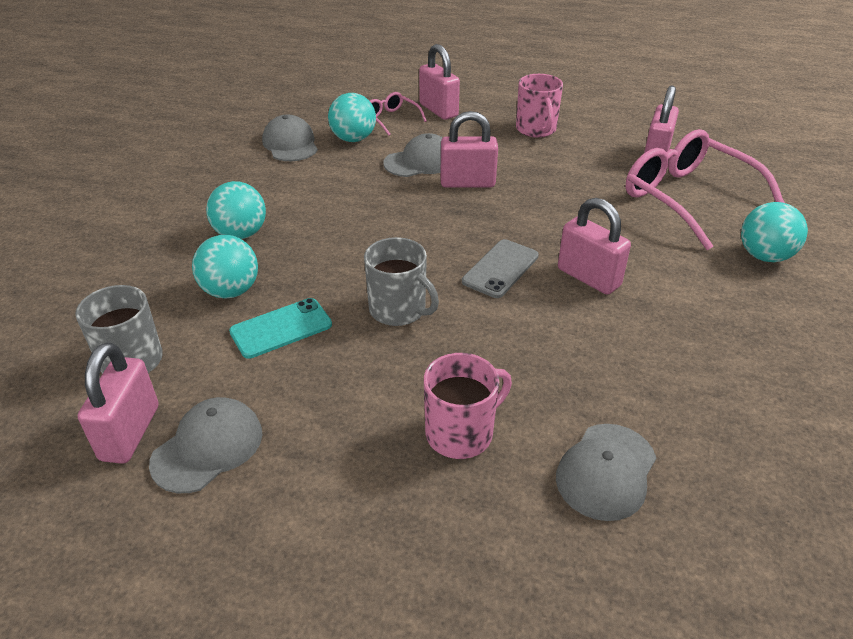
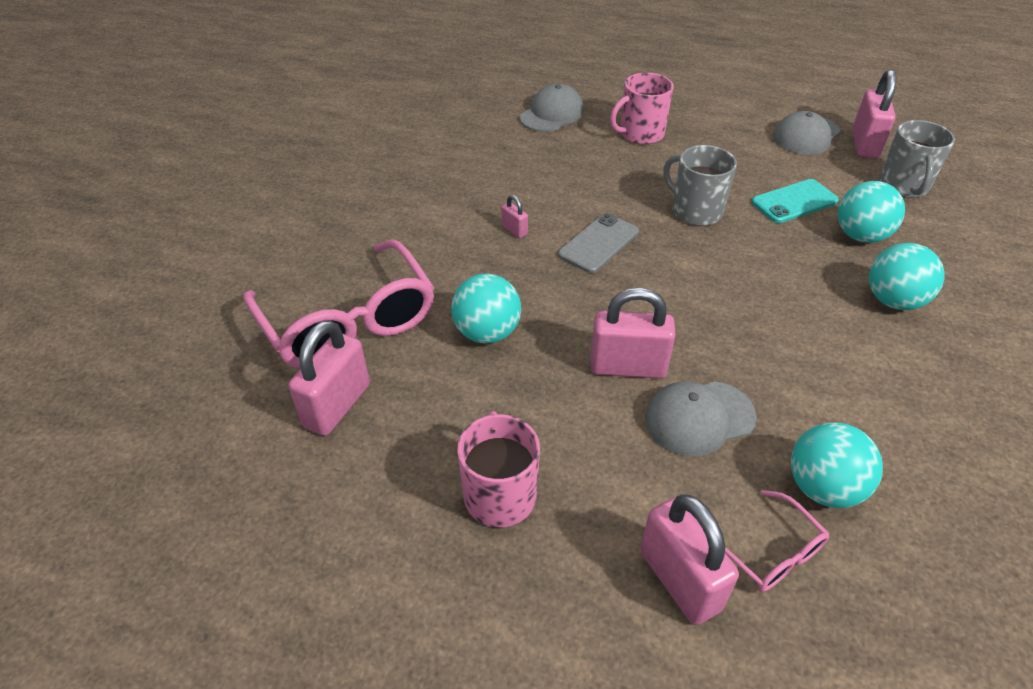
camera: 175 degrees left, 5 degrees up
grey cap [262,115,318,161] -> none
pink padlock [558,198,631,295] -> pink padlock [501,195,528,238], size x0.47
turquoise ball [741,202,808,262] -> turquoise ball moved to [451,273,521,344]

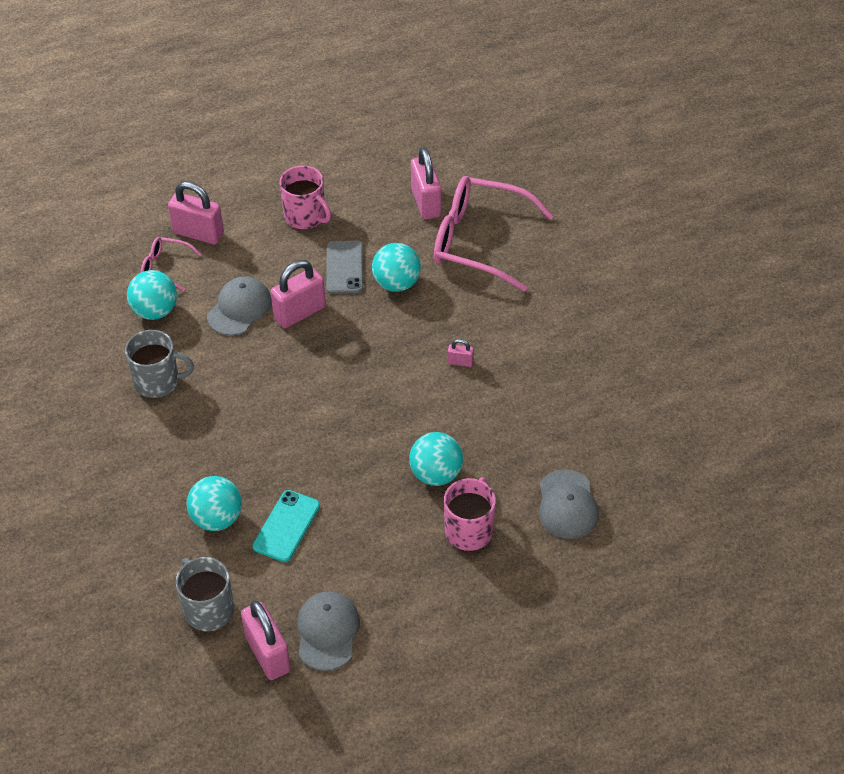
camera: 140 degrees right, 5 degrees up
grey phone [558,213,639,273] -> grey phone moved to [326,241,363,294]
grey mug [663,145,737,226] -> grey mug moved to [125,330,194,398]
turquoise ball [869,243,944,310] -> turquoise ball moved to [409,432,463,486]

